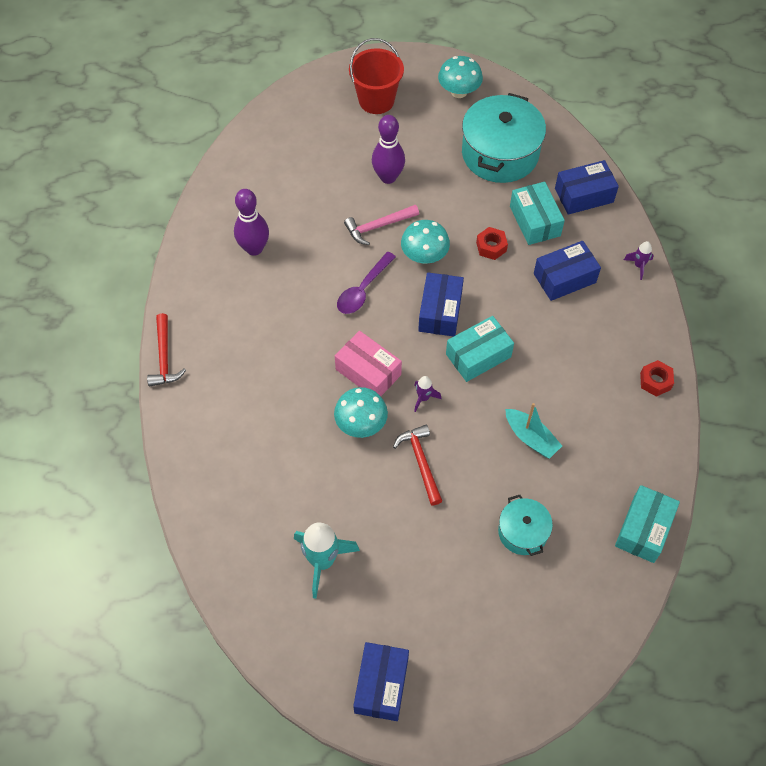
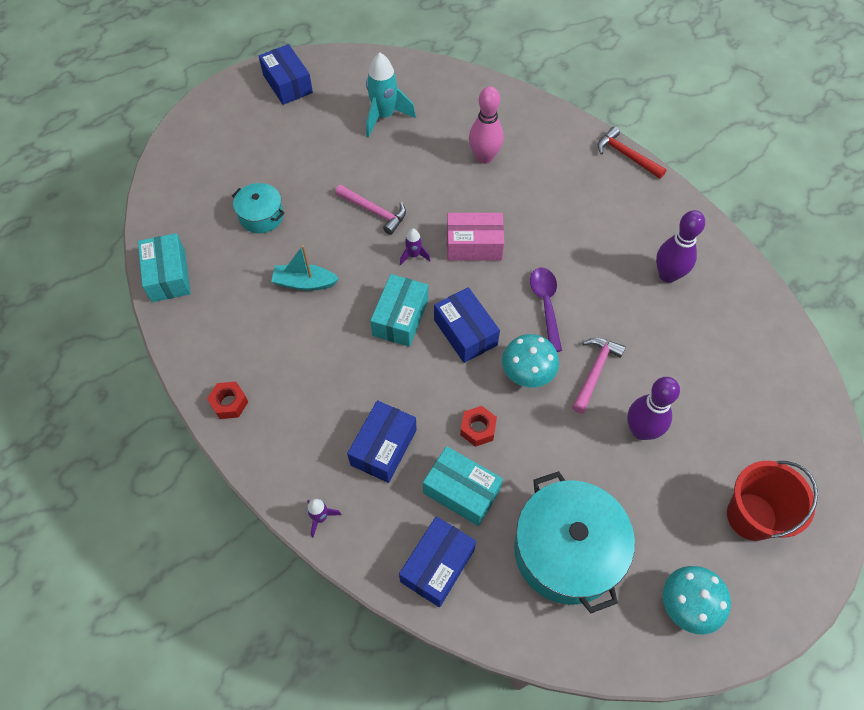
camera: 140 degrees right, 0 degrees up
turquoise mushroom [334,387,388,438] -> none
red hammer [393,425,442,505] -> pink hammer [335,185,406,235]
none -> pink bowling pin [469,86,504,164]

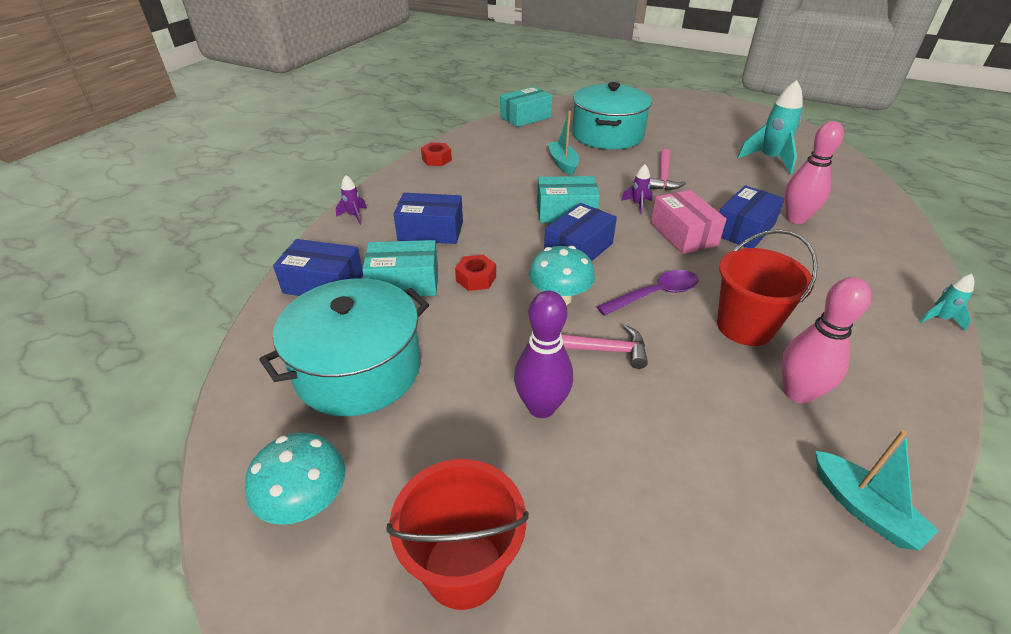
camera: 70 degrees right, 20 degrees down
turquoise pot [232,183,284,233] -> turquoise pot [572,82,652,149], size x1.89
blue box [259,44,313,105] -> blue box moved to [719,185,785,248]
turquoise box [423,446,503,526] -> turquoise box turned 75 degrees clockwise [362,240,438,297]
red hammer [598,126,667,179] -> turquoise rocket [920,274,974,331]
purple bowling pin [656,210,705,283] -> pink bowling pin [781,277,871,404]
none -> red bucket [717,229,818,346]
none -> turquoise boat [815,430,939,550]

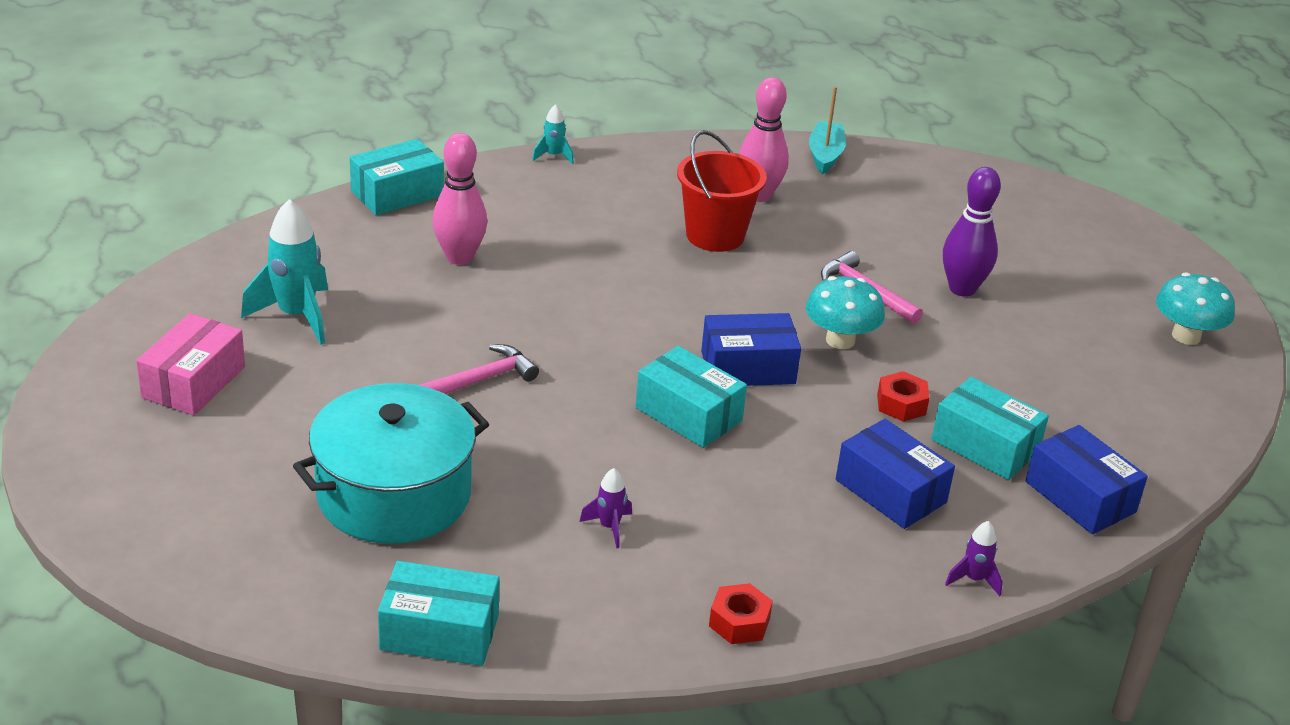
camera: 140 degrees left, 5 degrees down
turquoise pot [259,278,429,416] -> none
red bucket [387,459,529,610] -> none
turquoise boat [548,111,579,176] -> none
purple spoon [597,270,698,316] -> none
purple rocket [621,165,653,214] -> purple rocket moved to [580,468,632,548]
pink box [651,190,727,254] -> pink box moved to [136,313,245,415]
blue box [719,185,785,248] -> none
none -> turquoise box [350,139,444,215]

